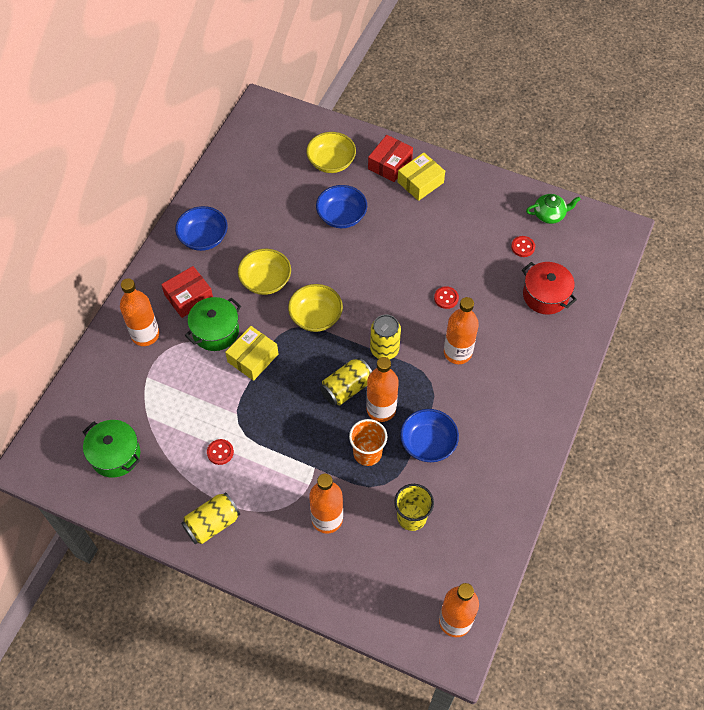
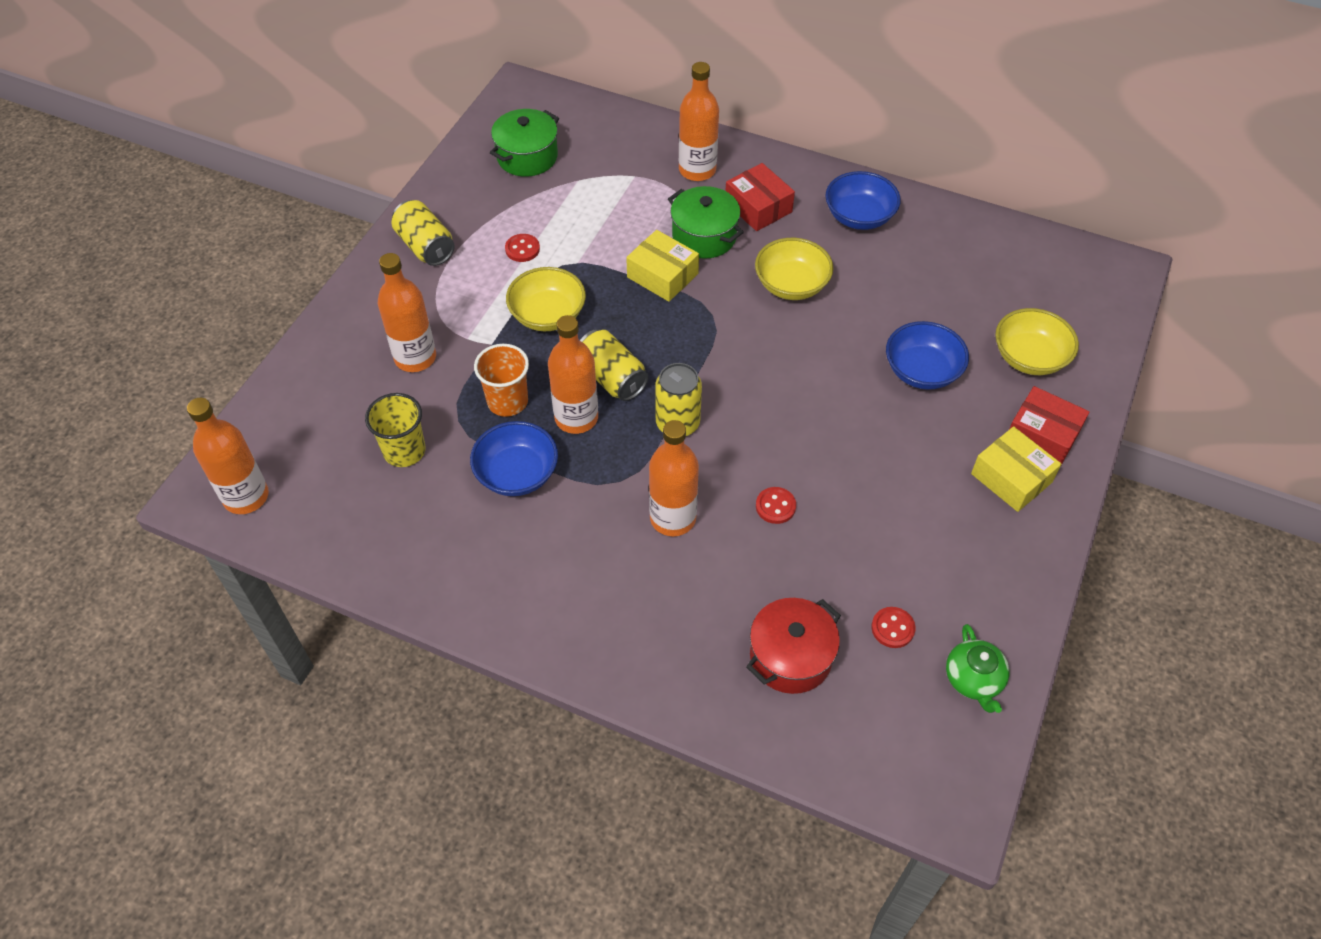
camera: 90 degrees right, 5 degrees down
yellow bowl [288,284,343,332] -> yellow bowl moved to [506,267,586,331]

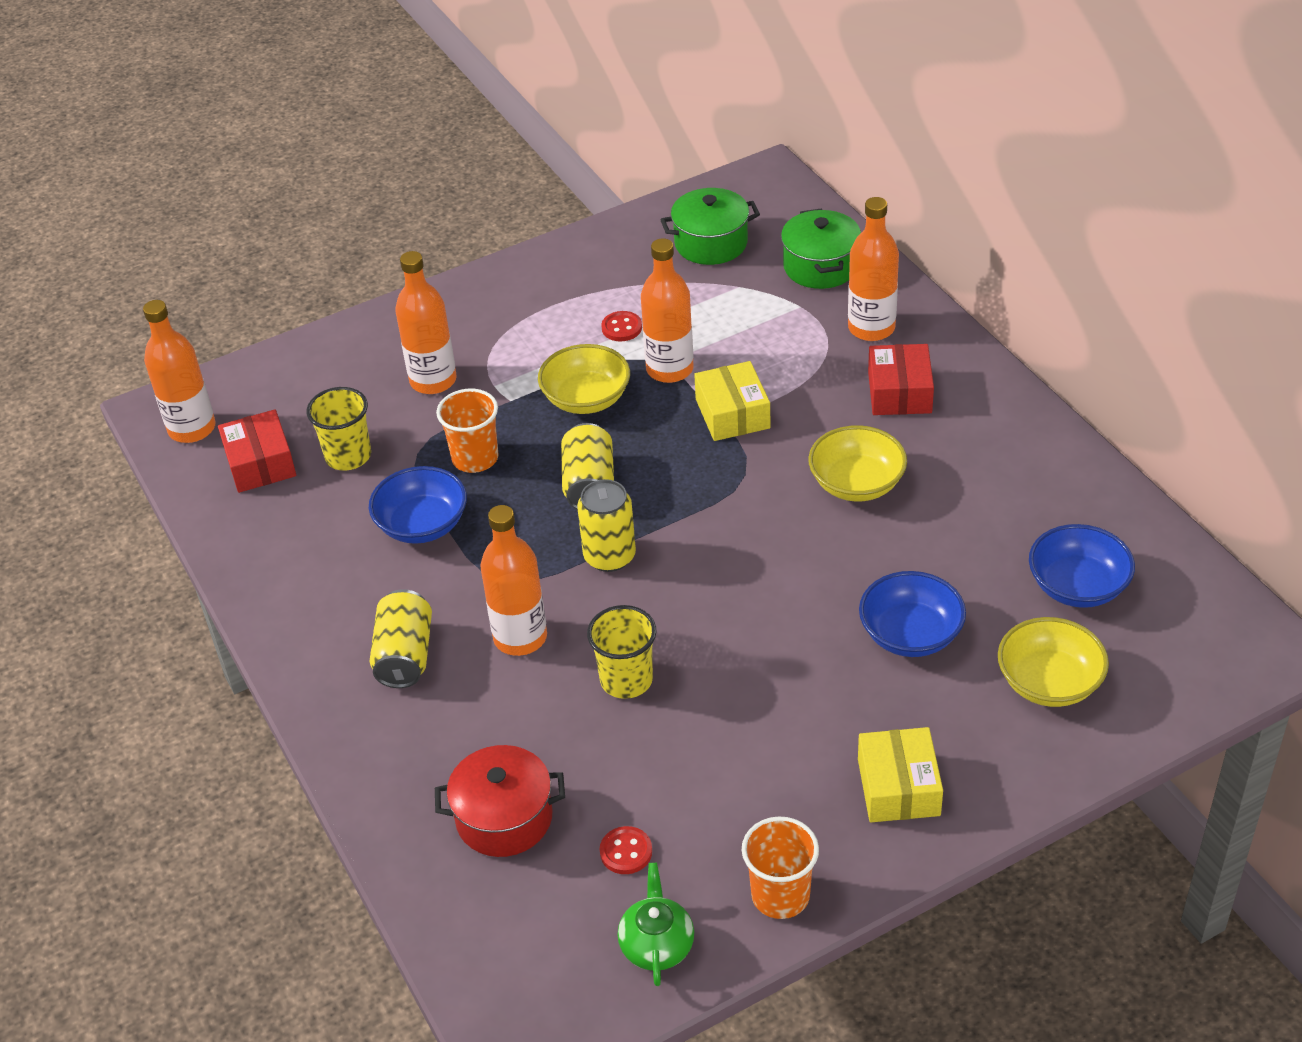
camera: 40 degrees right, 10 degrees down
yellow can [392,200,455,266] -> yellow can moved to [370,589,432,688]
orange bottle [548,315,598,434] -> orange bottle moved to [641,238,694,383]
green pot [668,186,744,259] -> green pot moved to [781,208,861,289]
red button [756,487,796,524] -> yellow cup [587,605,657,699]
blue bowl [825,171,901,230] -> blue bowl moved to [1029,524,1135,608]
green teapot [946,624,1010,713] -> green teapot turned 150 degrees clockwise [618,863,694,986]
red box [1009,386,1090,465] -> red box moved to [218,409,296,493]
none -> orange cup [742,816,819,919]

